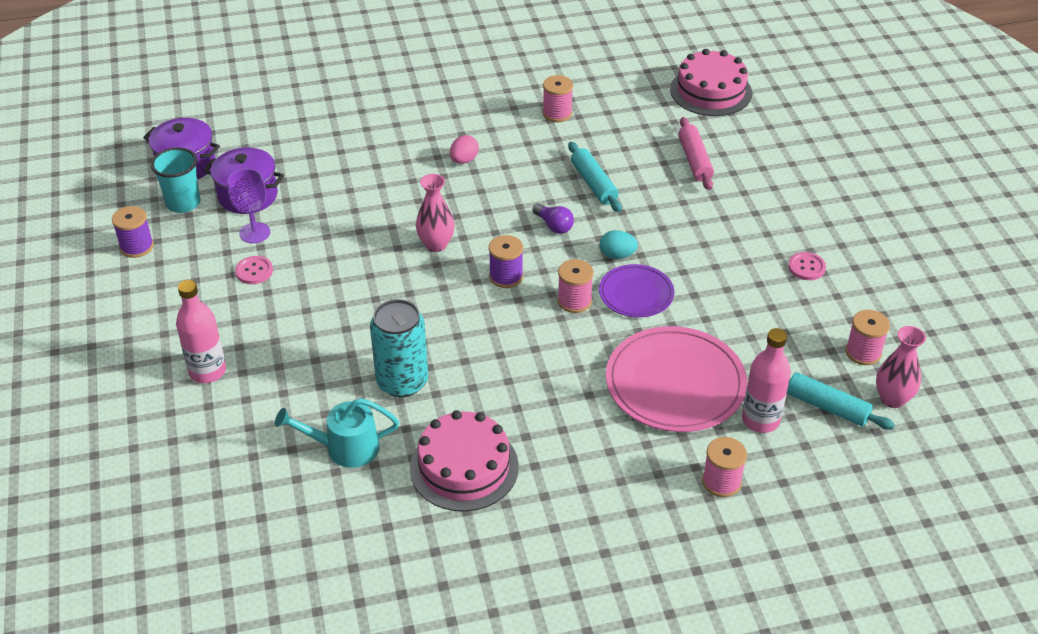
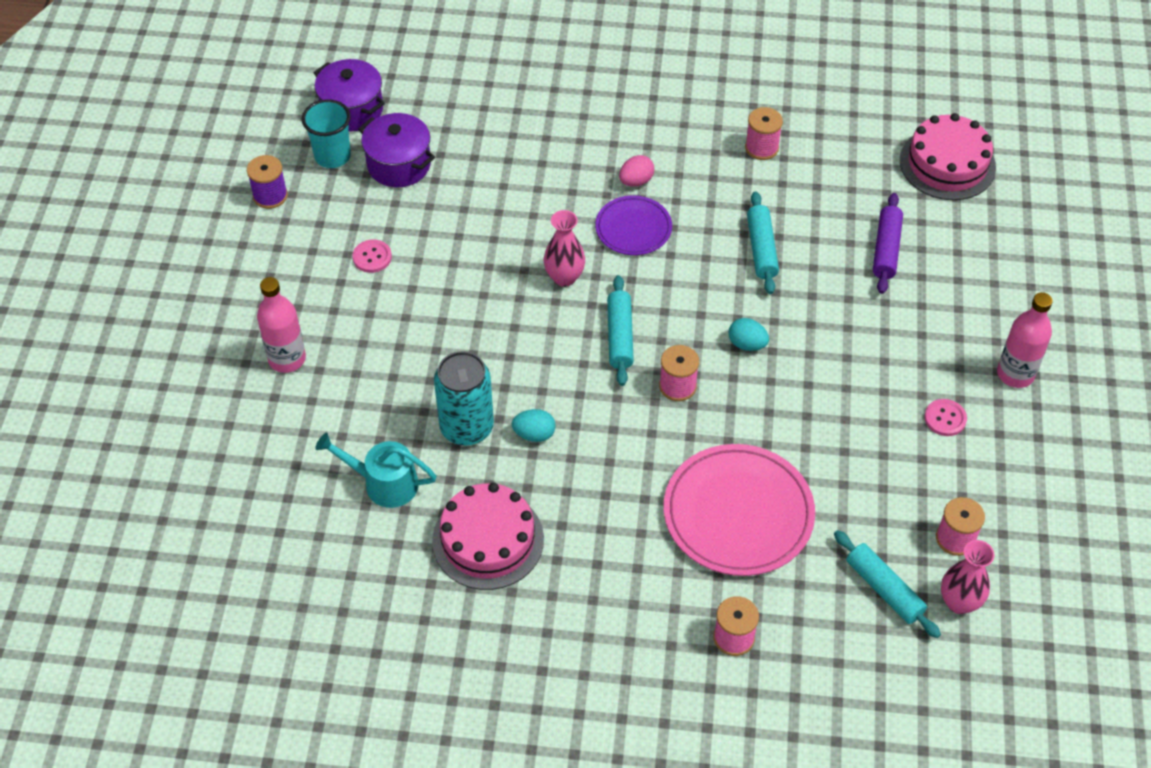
camera: 20 degrees right, 10 degrees up
purple goblet [228,169,270,243] -> none
purple spool [489,235,523,288] -> turquoise rolling pin [607,275,634,386]
purple light bulb [532,203,574,234] -> none
purple plate [599,264,674,317] -> purple plate moved to [595,195,672,255]
pink rolling pin [678,117,714,190] -> purple rolling pin [873,193,903,294]
pink bottle [742,328,791,433] -> pink bottle moved to [997,292,1053,388]
none -> turquoise egg [512,409,556,442]

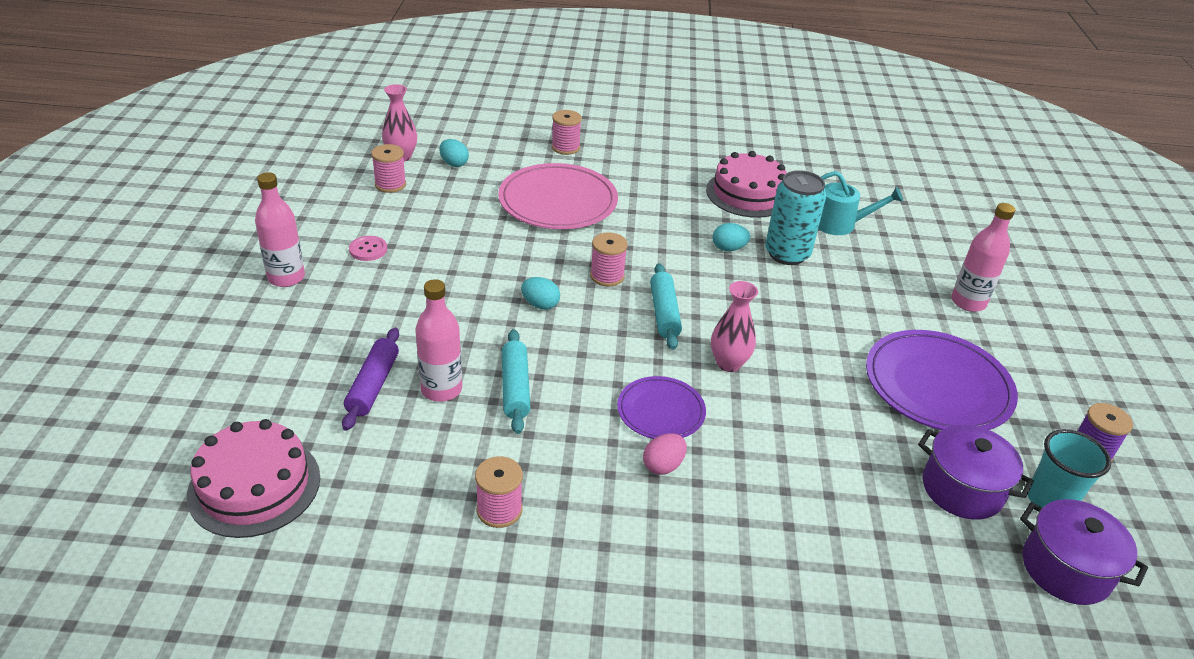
camera: 175 degrees right, 15 degrees down
pink button [352,240,392,273] -> purple plate [866,330,1018,430]
turquoise rolling pin [834,530,941,638] -> turquoise egg [439,139,469,167]
none -> pink bottle [415,279,462,402]

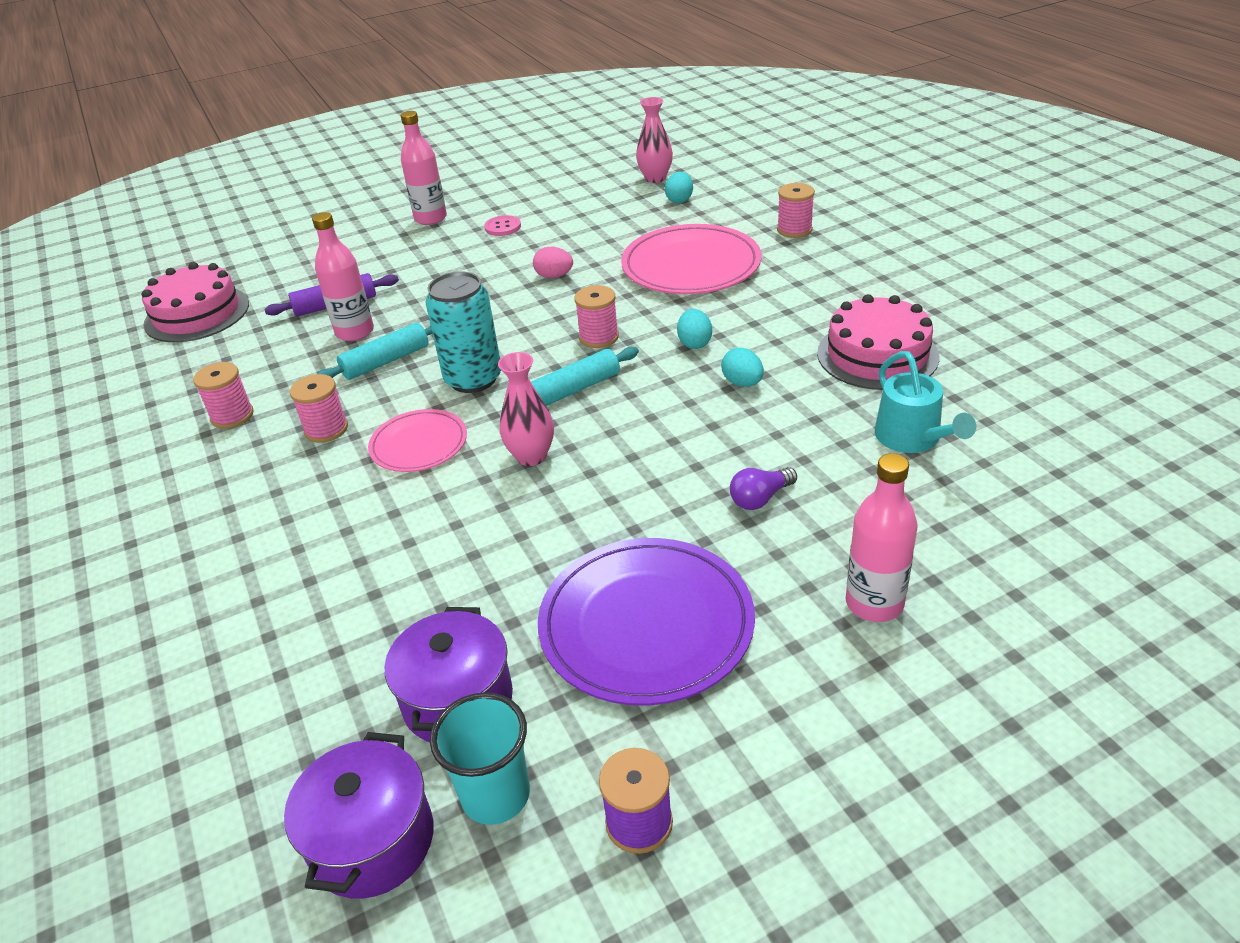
camera: 65 degrees right, 0 degrees up
pink spool [371,144,406,193] -> pink spool moved to [290,374,348,443]
turquoise egg [521,277,560,310] -> turquoise egg moved to [677,309,712,349]
purple plate [617,376,706,439] -> pink plate [368,409,467,472]
pink egg [643,434,687,475] -> pink egg moved to [533,247,573,278]
turquoise can [765,170,827,265] -> turquoise can moved to [425,271,501,393]
none -> purple light bulb [730,467,797,510]

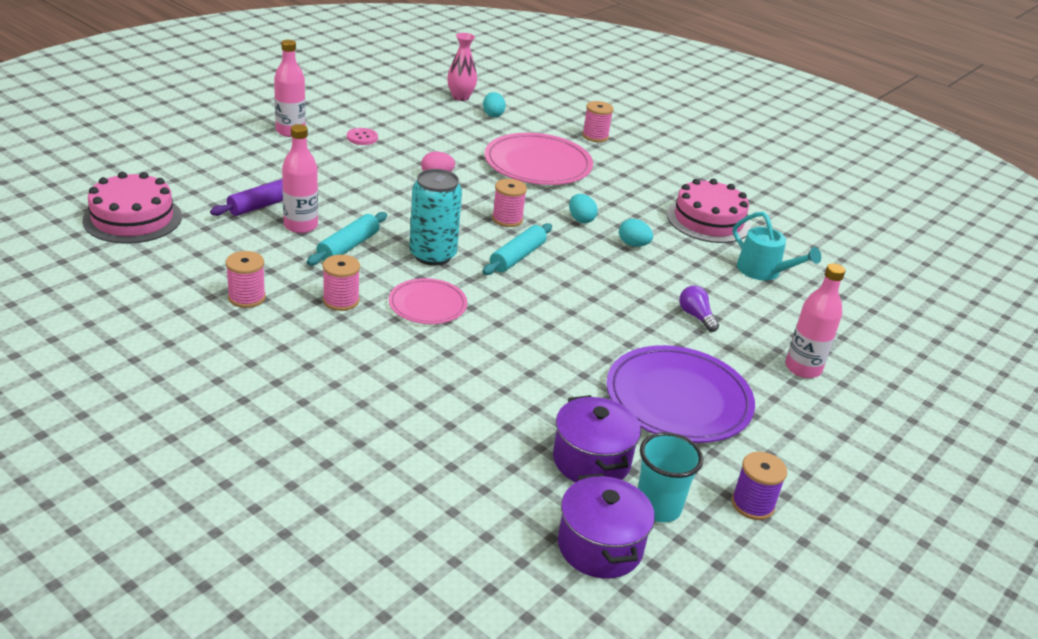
camera: 30 degrees left, 5 degrees down
pink vase [498,352,554,466] -> none
purple light bulb [730,467,797,510] -> purple light bulb turned 120 degrees clockwise [679,285,719,332]

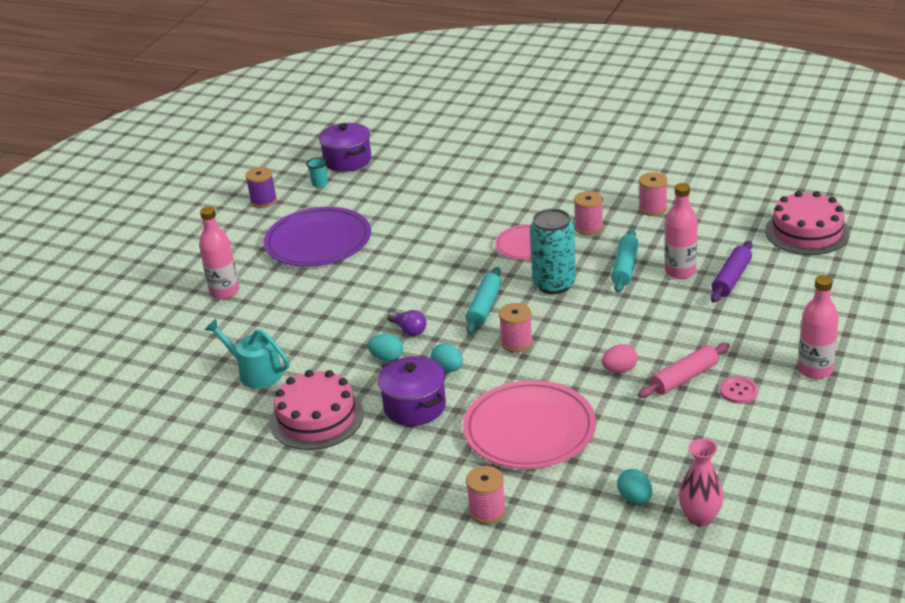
camera: 170 degrees right, 0 degrees up
purple pot [553,395,641,482] -> purple pot moved to [378,356,446,426]
turquoise cup [638,432,703,523] -> turquoise cup [306,157,328,188], size x0.57
purple light bulb [679,285,719,332] -> purple light bulb moved to [387,310,427,336]
none -> pink rolling pin [638,343,730,398]

